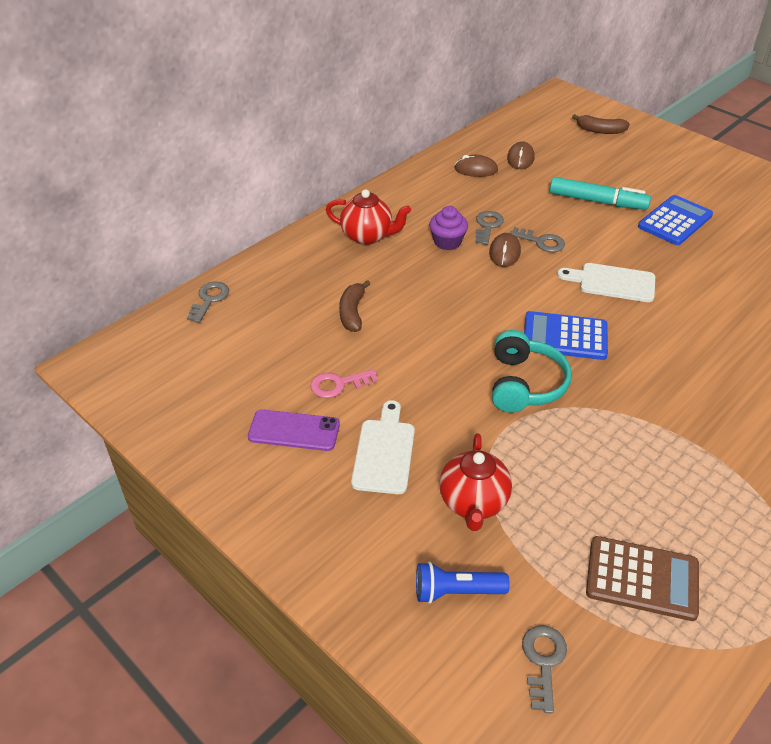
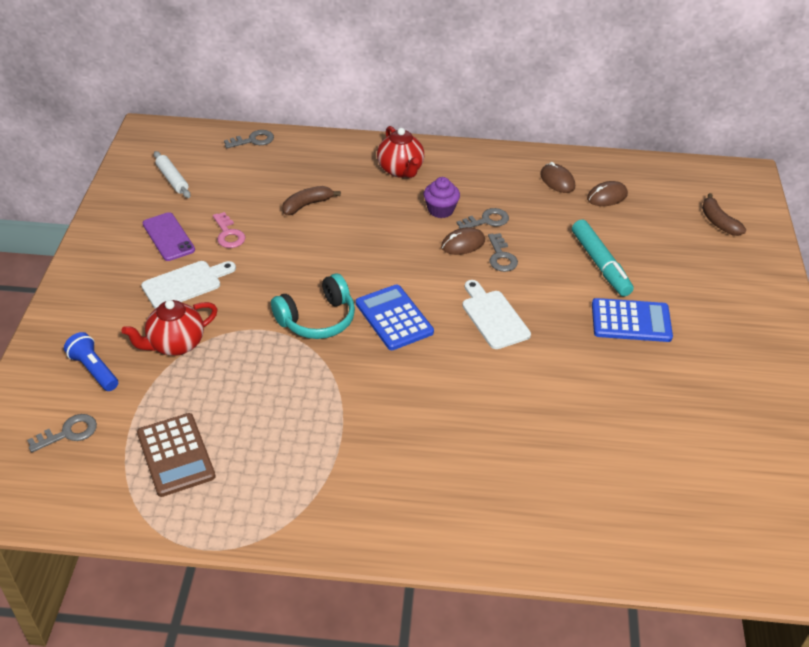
camera: 50 degrees right, 0 degrees up
pink key [310,369,378,398] -> pink key turned 150 degrees counterclockwise [213,212,246,248]
none -> white rolling pin [154,151,191,198]

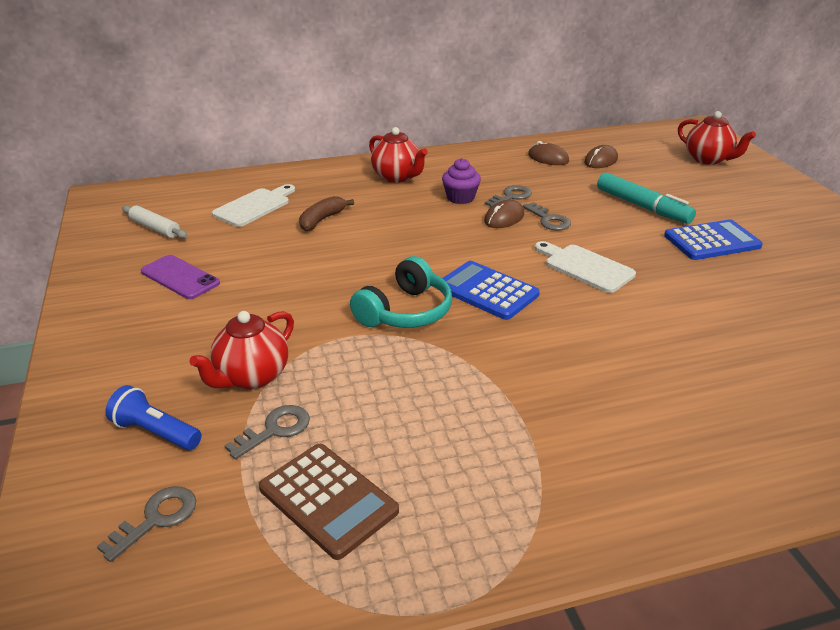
camera: 20 degrees left, 10 degrees down
white cutting board [141,261,236,309] -> white cutting board moved to [212,184,295,227]
pink key [213,212,246,248] -> none
grey key [224,130,274,148] -> grey key moved to [224,405,310,459]
brown banana [702,193,746,236] -> red teapot [678,111,756,165]

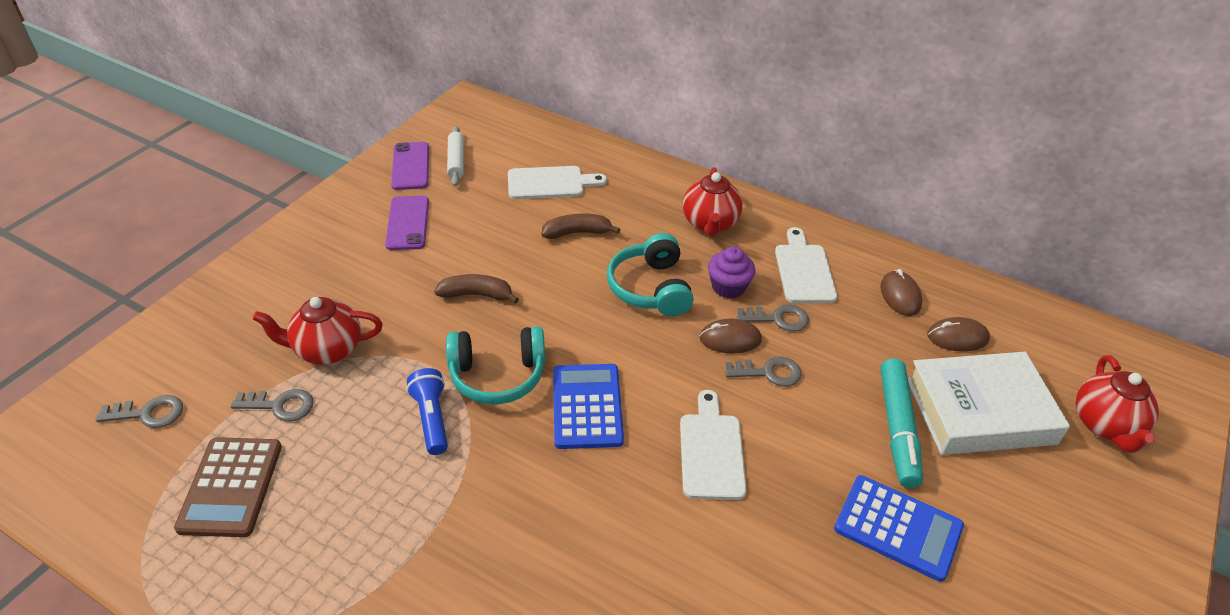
camera: 45 degrees right, 10 degrees up
blue flashlight [105,385,202,450] -> blue flashlight moved to [407,368,448,455]
grey key [523,202,571,231] -> grey key turned 105 degrees counterclockwise [725,357,801,386]
none -> purple phone [391,142,429,190]
none -> brown banana [434,274,519,304]
none -> turquoise headphones [607,233,693,316]
none -> white cutting board [775,227,837,303]
none -> white book [908,352,1070,455]

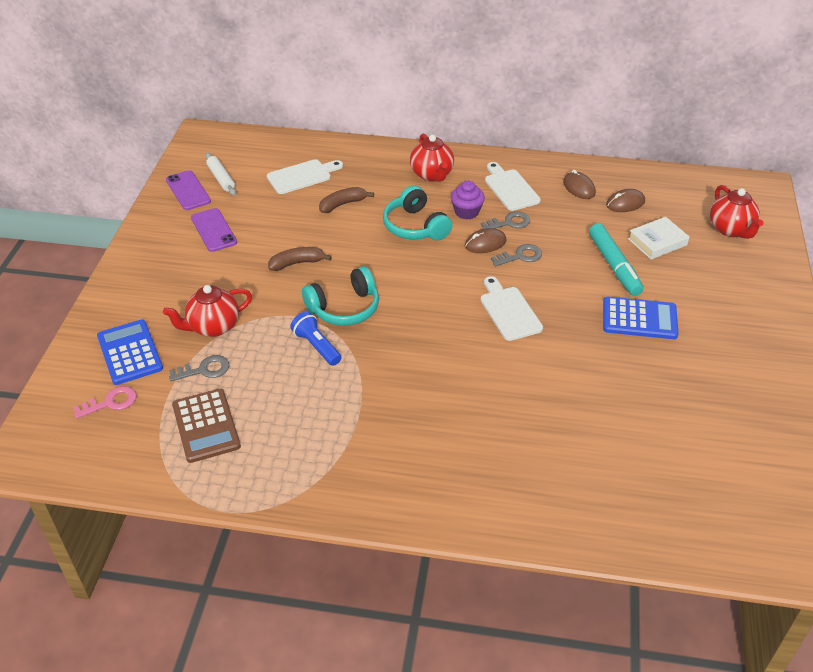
camera: 20 degrees left, 0 degrees up
grey key [96,395,183,428] -> pink key [73,386,137,419]
blue calculator [553,364,624,449] -> blue calculator moved to [97,320,163,385]
white book [908,352,1070,455] -> white book [628,217,689,259], size x0.57

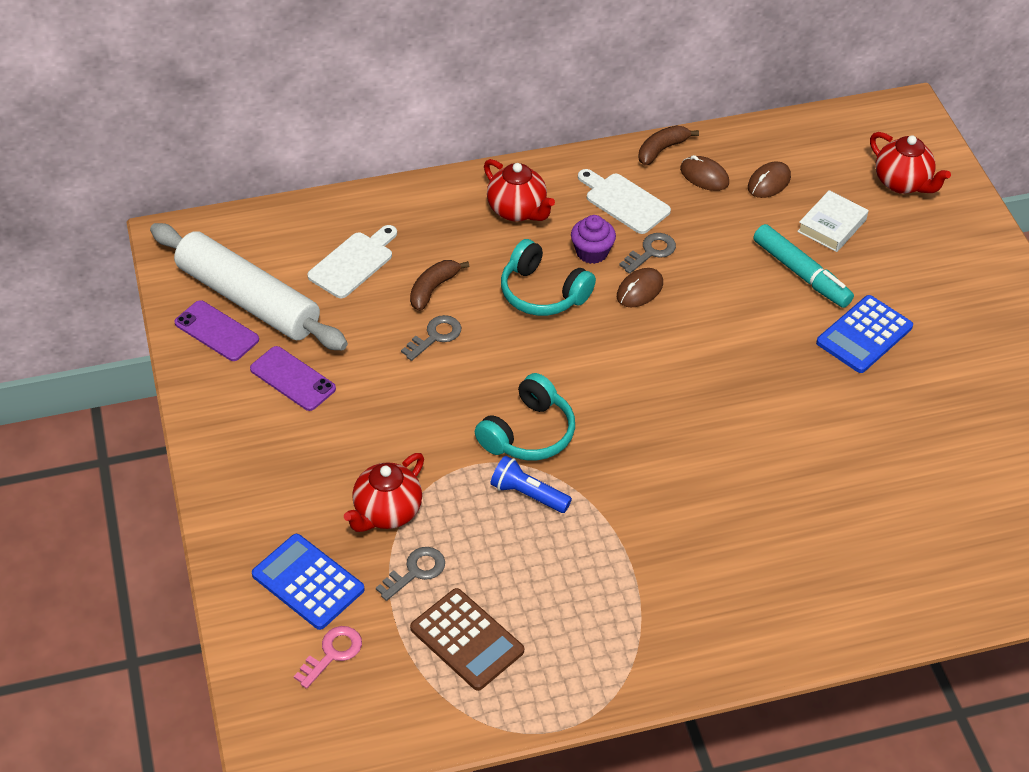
camera: 25 degrees left, 5 degrees up
white rolling pin [205,153,236,196] -> white rolling pin [150,223,348,350], size x2.34
brown banana [268,247,332,271] -> brown banana moved to [638,126,699,166]
white cutting board [481,276,543,341] -> none
grey key [491,244,542,266] -> grey key moved to [401,315,461,361]
blue calculator [603,297,679,339] -> blue calculator turned 150 degrees clockwise [816,295,913,373]

